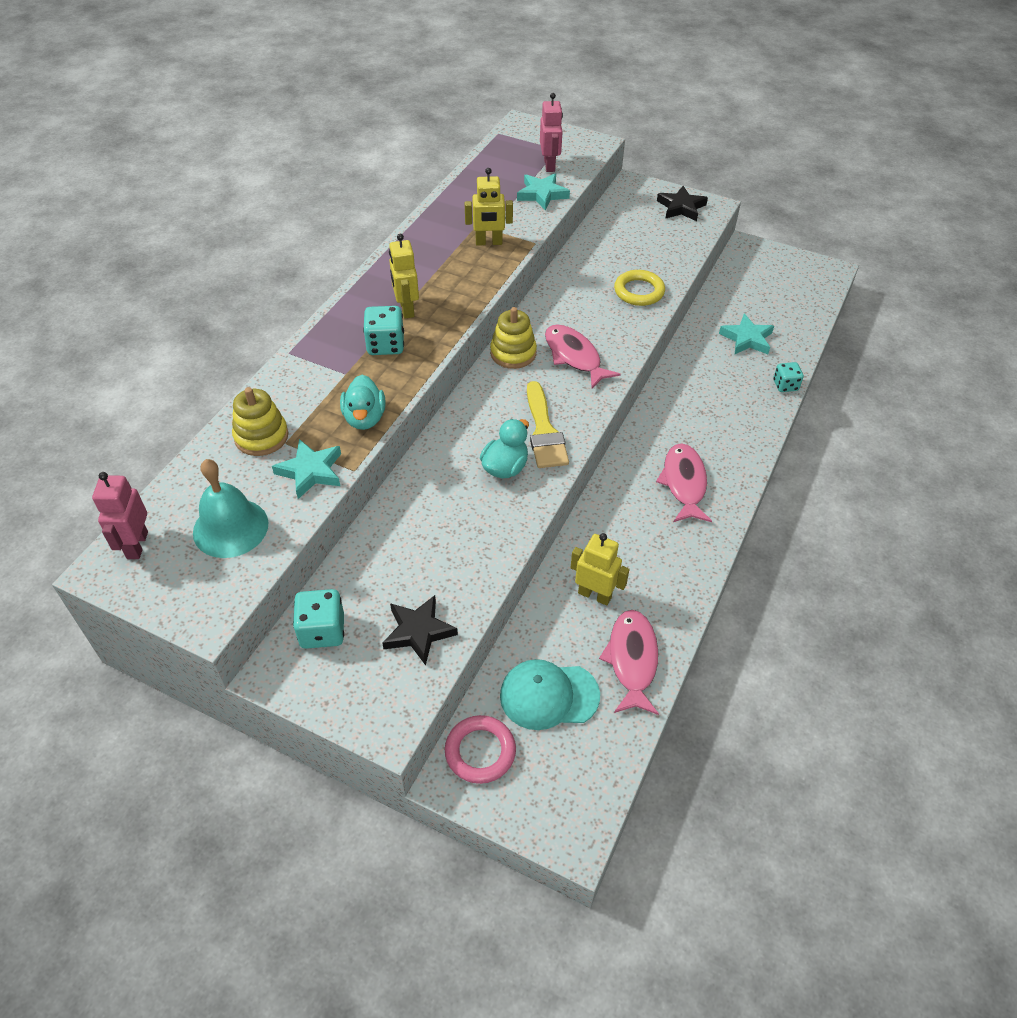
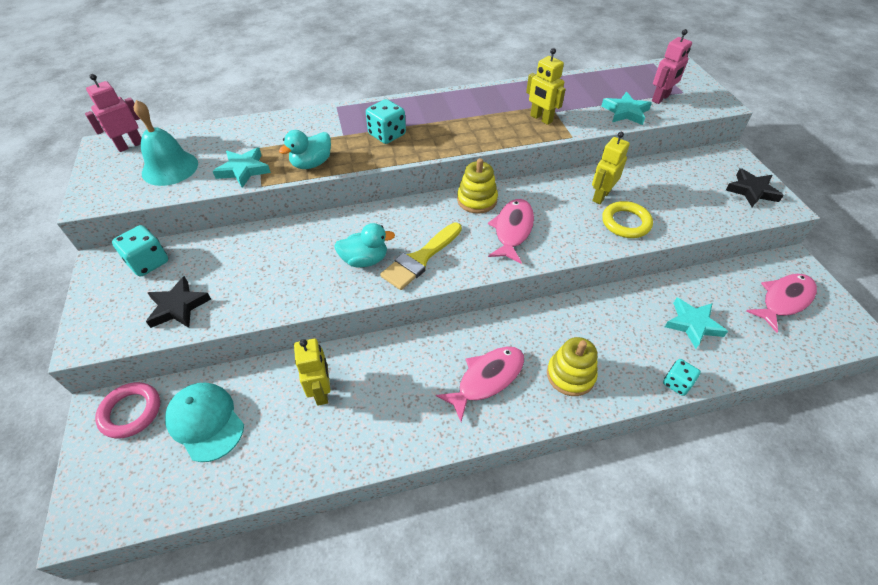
camera: 50 degrees right, 0 degrees up
yellow stacking toy [232,387,288,456] -> yellow stacking toy moved to [547,337,598,396]
yellow robot [389,234,419,319] -> yellow robot moved to [592,132,630,204]
pink fish [599,610,659,715] -> pink fish moved to [746,274,817,333]

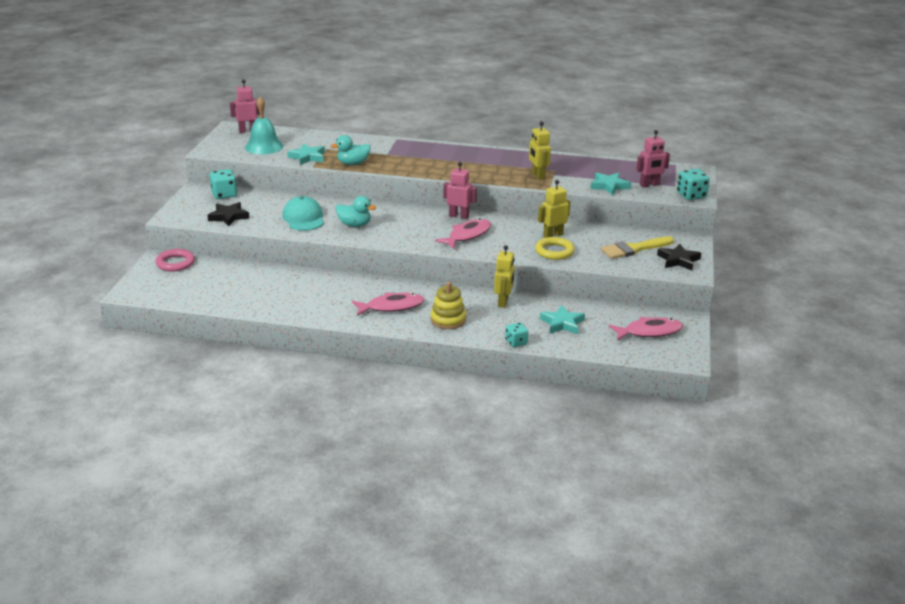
camera: 25 degrees right, 20 degrees down
turquoise cap [165,383,244,462] -> turquoise cap moved to [282,196,324,231]
yellow robot [294,339,330,406] -> yellow robot moved to [494,245,515,308]
turquoise dice [366,99,406,144] -> turquoise dice moved to [677,169,710,200]
yellow brush [380,223,462,290] -> yellow brush moved to [601,236,674,259]
yellow stacking toy [457,158,498,214] -> pink robot [443,162,477,219]

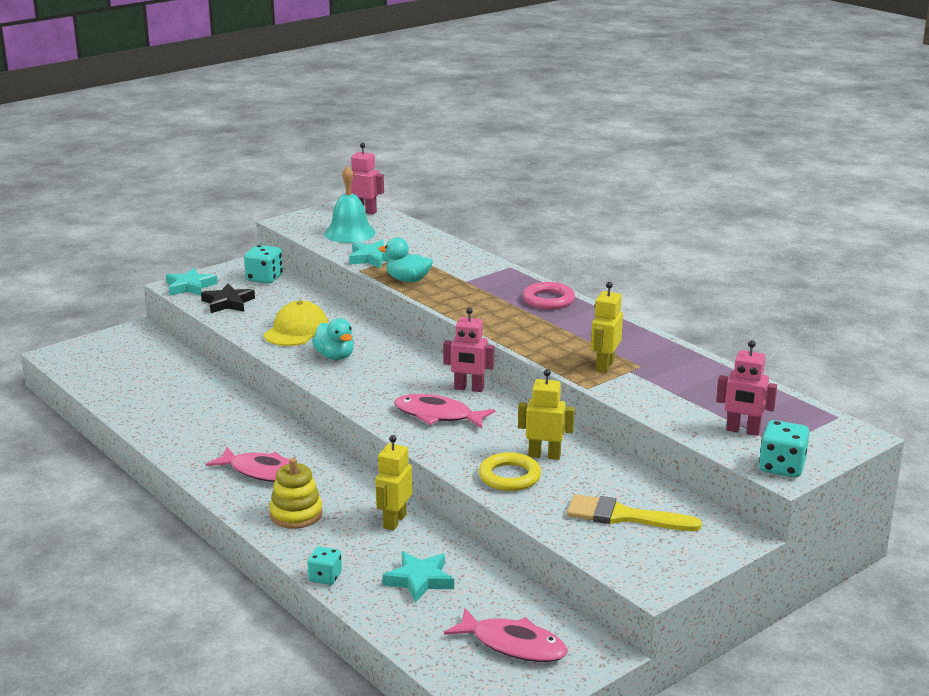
camera: 40 degrees right, 5 degrees down
pink ring [155,249,195,272] -> pink ring moved to [523,282,575,309]
turquoise cap [282,196,324,231] -> yellow cap [264,301,328,346]
pink fish [435,218,491,249] -> pink fish turned 150 degrees counterclockwise [394,394,495,429]
pink robot [443,162,477,219] -> pink robot turned 135 degrees clockwise [443,308,494,392]
yellow robot [494,245,515,308] -> yellow robot turned 150 degrees clockwise [375,435,412,530]
turquoise star [591,173,631,195] -> turquoise star moved to [166,268,218,296]
black star [657,244,701,270] -> none

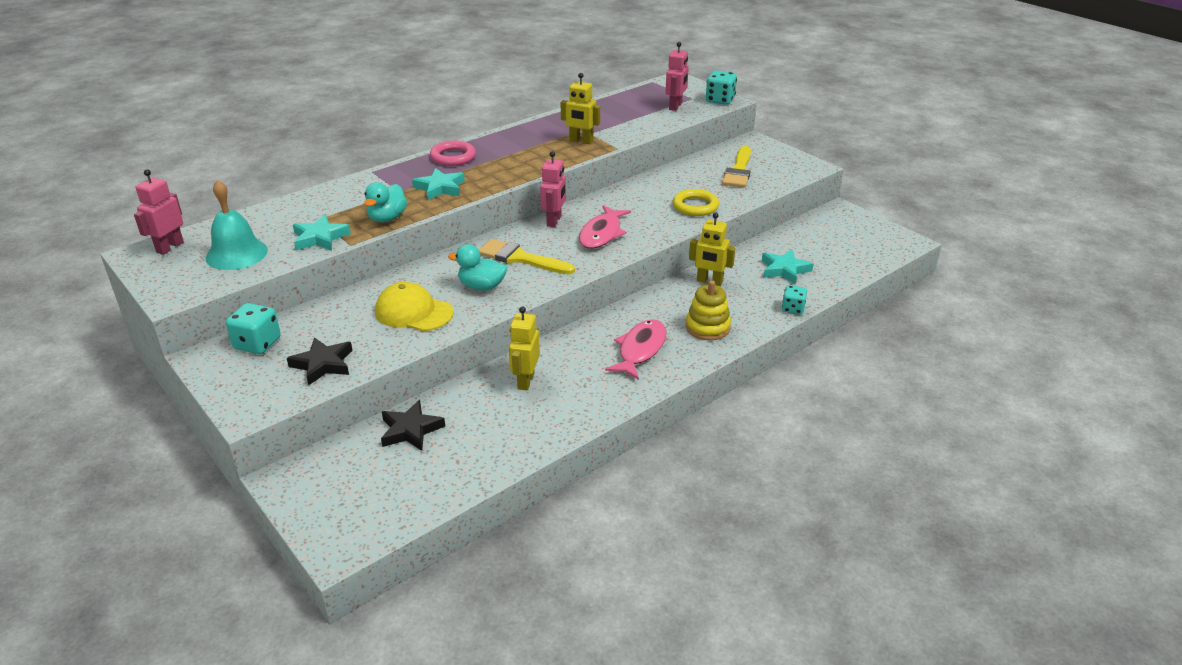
camera: 90 degrees left, 10 degrees up
turquoise star [166,268,218,296] -> turquoise star moved to [412,168,465,201]
turquoise duck [312,318,354,360] -> turquoise duck turned 135 degrees counterclockwise [448,244,507,290]
pink fish [444,608,568,662] -> none
yellow robot [518,369,575,460] -> yellow robot moved to [509,306,540,390]
none -> black star [381,400,445,451]
none -> yellow brush [479,239,575,274]

